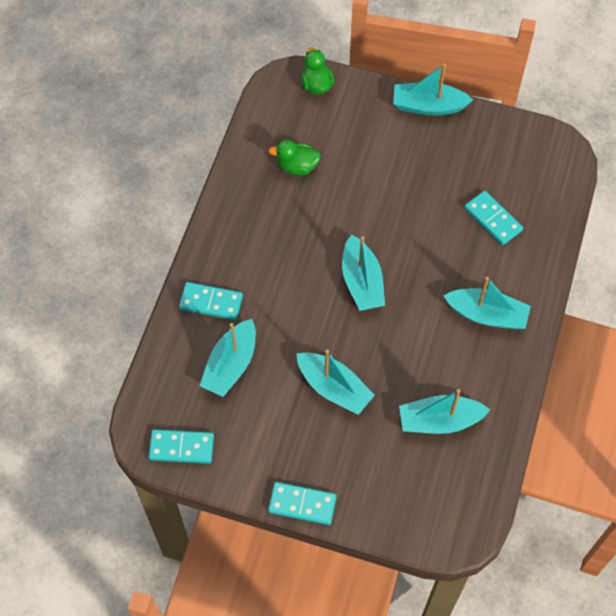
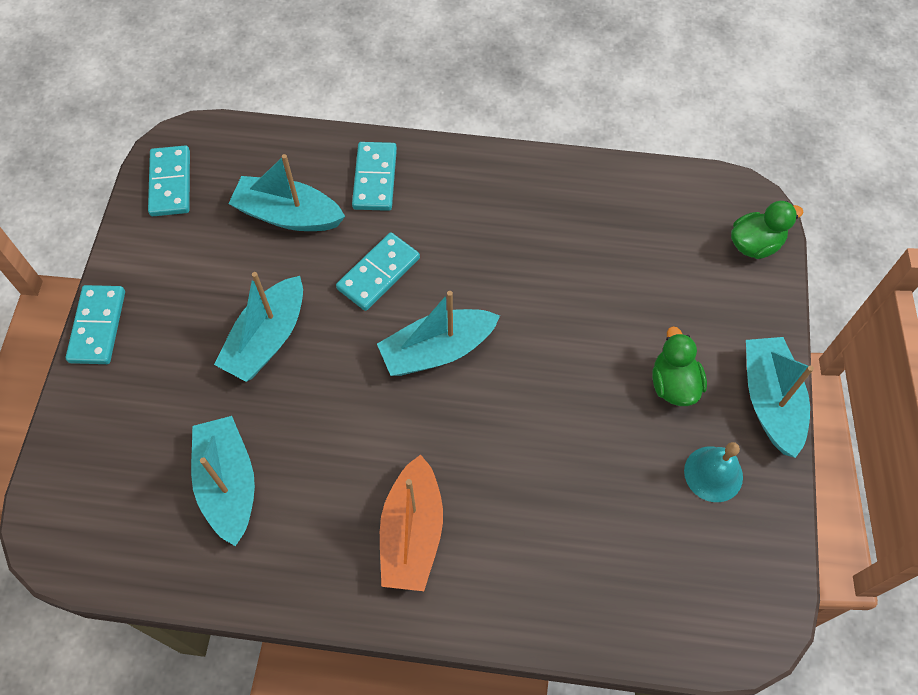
camera: 80 degrees right, 0 degrees up
green duck [269,140,321,175] -> green duck moved to [652,326,707,406]
turquoise boat [443,277,531,330] -> orange boat [380,454,443,591]
turquoise domino [464,191,523,245] -> turquoise domino moved to [336,233,420,311]
none -> turquoise bell [684,442,743,502]

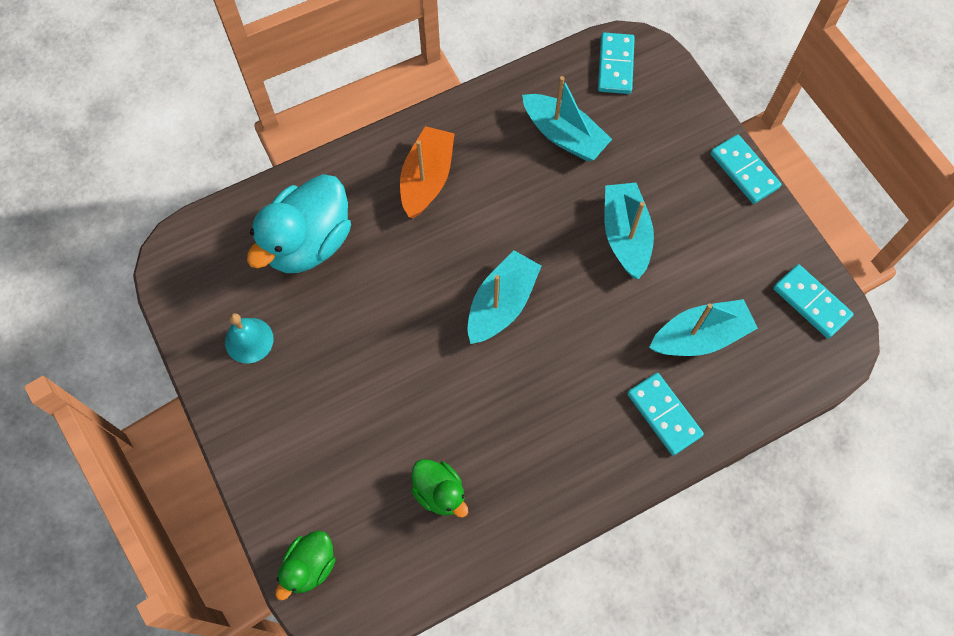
camera: 145 degrees right, 5 degrees up
turquoise domino [336,233,420,311] -> turquoise domino moved to [598,32,635,94]
orange boat [380,454,443,591] -> orange boat turned 45 degrees clockwise [400,126,454,218]
green duck [652,326,707,406] -> green duck moved to [411,459,468,518]
turquoise boat [746,337,814,458] -> none
none -> turquoise duck [247,174,351,273]

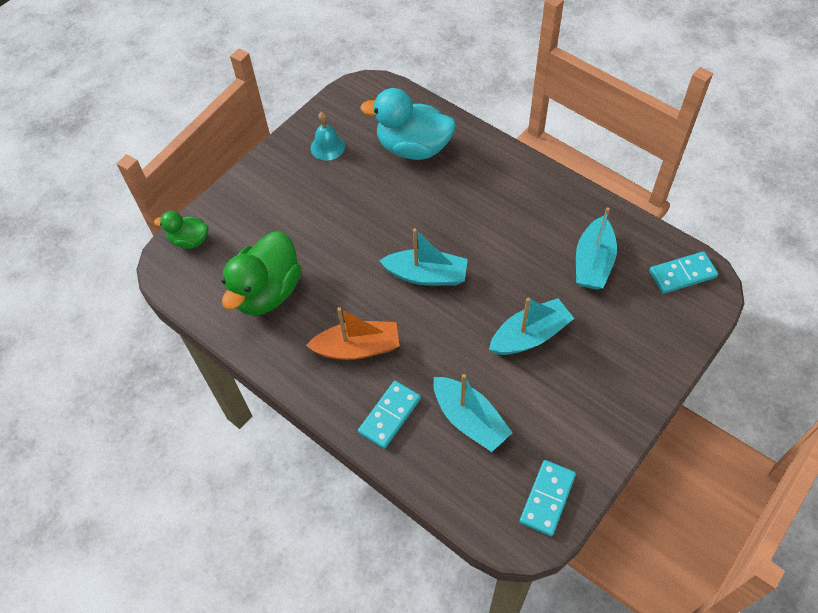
camera: 70 degrees right, 10 degrees down
orange boat [400,126,454,218] -> orange boat moved to [306,307,399,360]
green duck [411,459,468,518] -> green duck [221,231,301,316], size x1.87
turquoise domino [710,134,781,204] -> none

